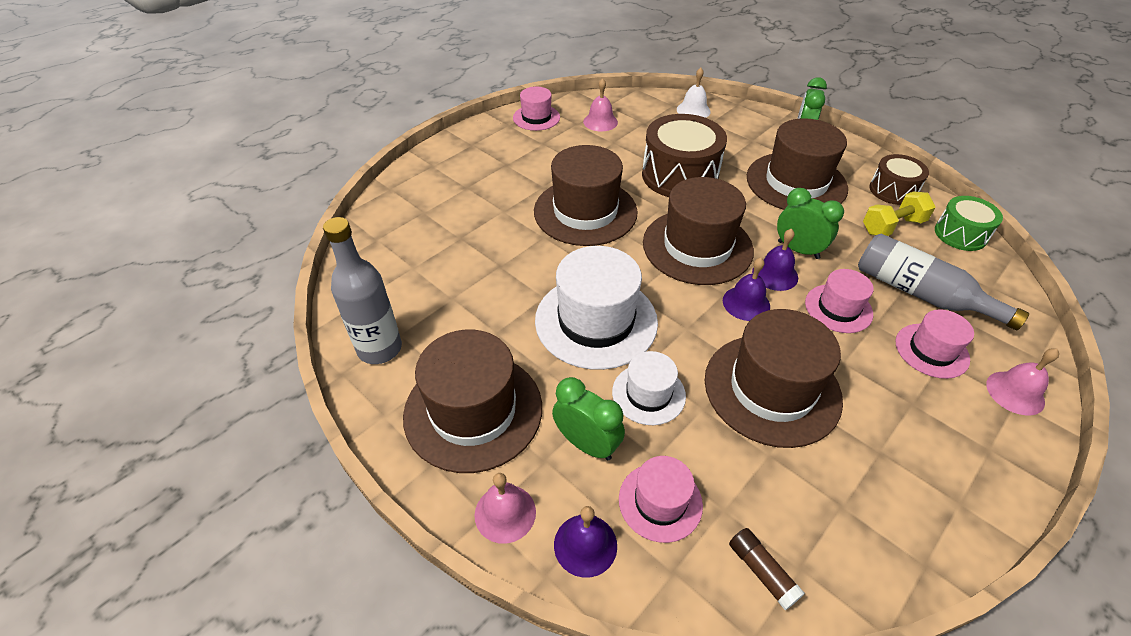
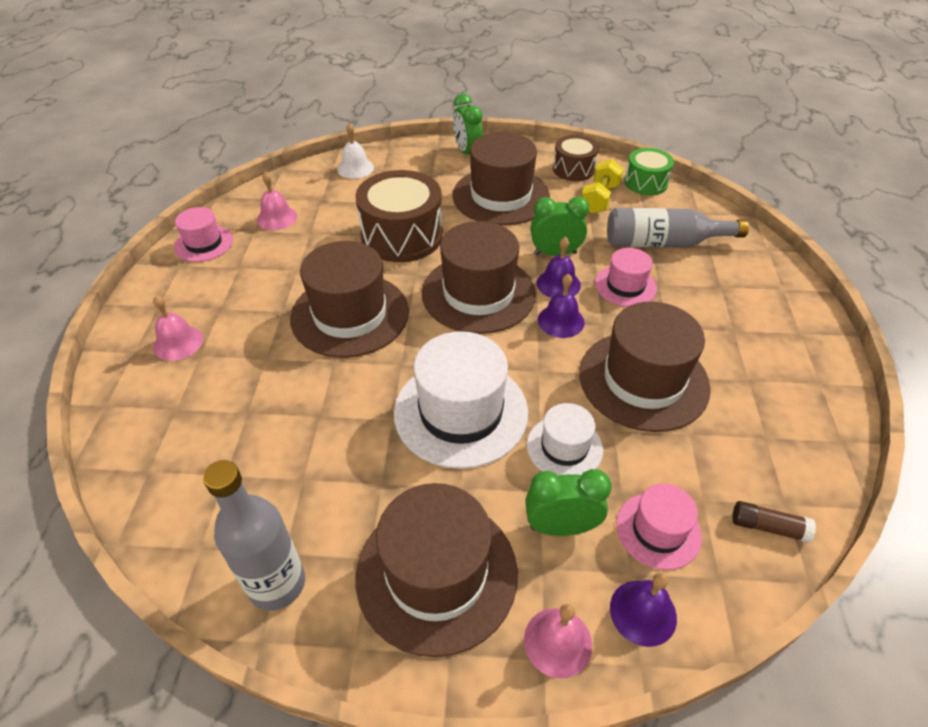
camera: 40 degrees left, 0 degrees up
pink hat [895,309,974,379] -> none
pink bell [986,348,1059,416] -> pink bell moved to [153,296,203,361]

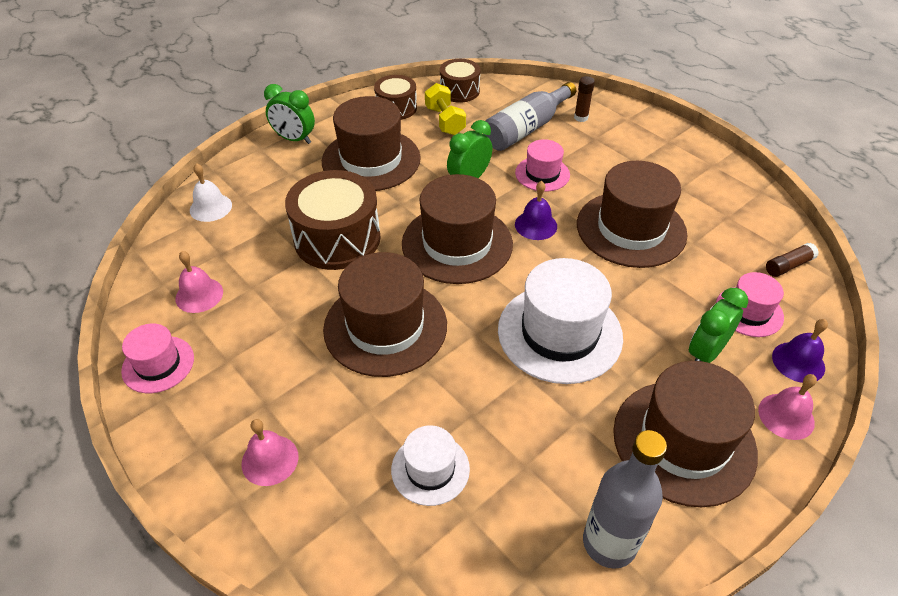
camera: 45 degrees left, 0 degrees up
white hat [527,403,603,476] -> white hat moved to [391,425,470,506]
purple bell [537,237,581,298] -> none
green drum [624,148,674,195] -> brown drum [440,59,480,103]
none -> brown glue stick [574,76,595,122]

